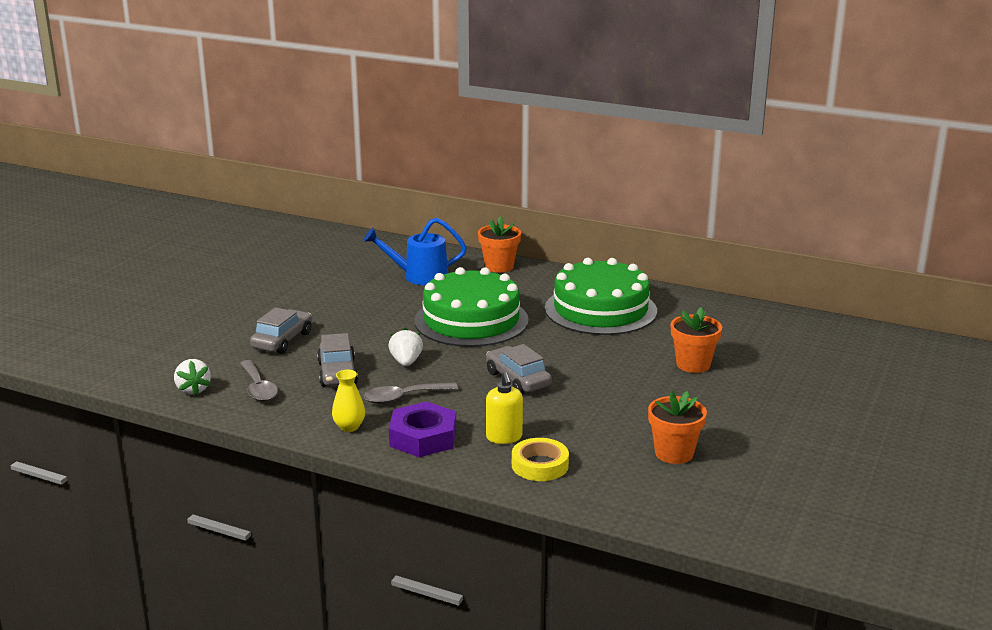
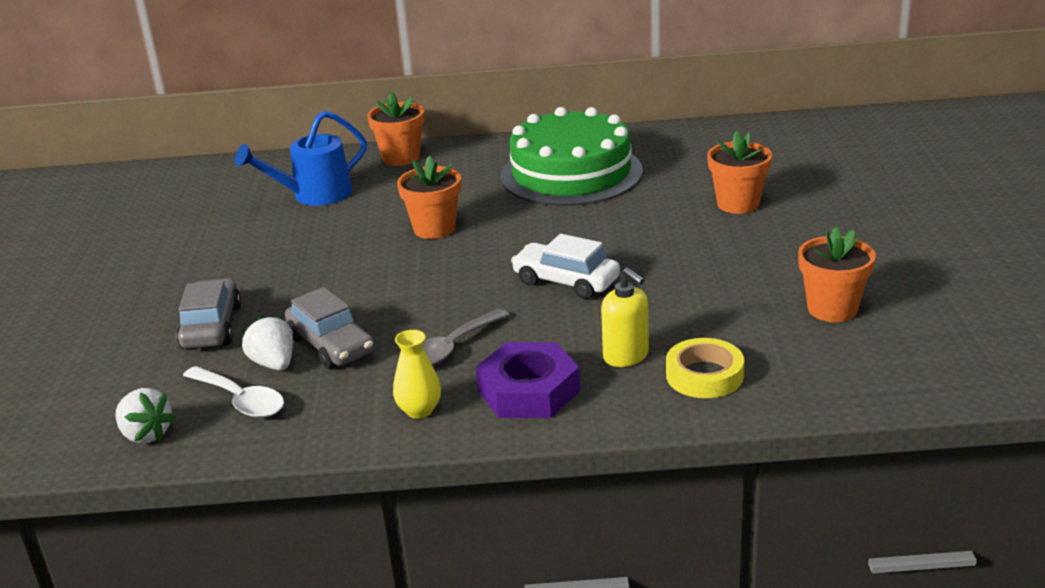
camera: 25 degrees left, 5 degrees up
grey spoon [240,360,278,401] -> white spoon [183,366,284,418]
white strawberry [388,328,423,366] -> white strawberry moved to [241,315,293,370]
green cake [414,267,529,347] -> orange flower pot [397,156,461,239]
grey car [486,344,552,394] -> white car [511,234,620,299]

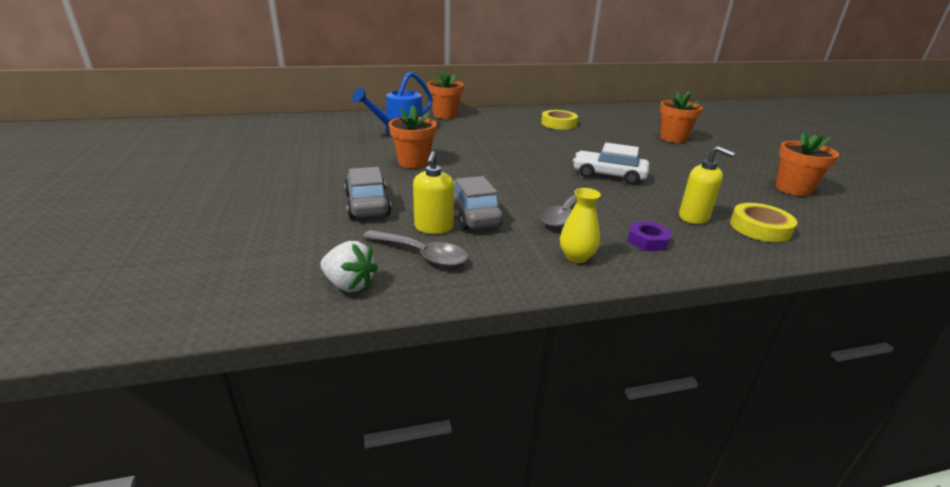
camera: 15 degrees left, 0 degrees up
white spoon [183,366,284,418] -> grey spoon [363,230,468,267]
white strawberry [241,315,293,370] -> yellow soap dispenser [413,151,454,234]
grey car [285,287,374,369] -> grey car turned 150 degrees counterclockwise [453,176,503,230]
orange flower pot [397,156,461,239] -> orange flower pot moved to [389,106,437,168]
purple nut [476,342,580,418] -> purple nut [627,222,671,251], size x0.54
green cake [501,107,643,206] -> yellow tape [541,110,578,130]

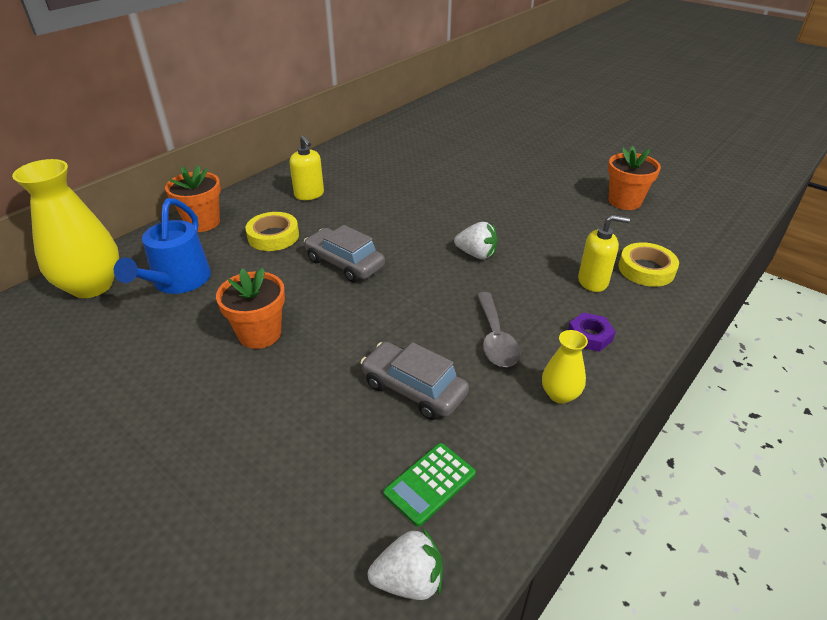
camera: 35 degrees left, 10 degrees up
grey car [344,167,391,219] -> grey car moved to [304,225,385,283]
grey spoon [363,230,468,267] -> green calculator [383,443,476,527]
yellow soap dispenser [413,151,454,234] -> yellow soap dispenser moved to [289,135,324,200]
yellow tape [541,110,578,130] -> yellow tape moved to [245,212,299,251]
white car [573,143,649,185] -> white strawberry [454,222,498,259]
orange flower pot [660,91,703,143] -> none
none -> yellow vase [12,159,119,298]

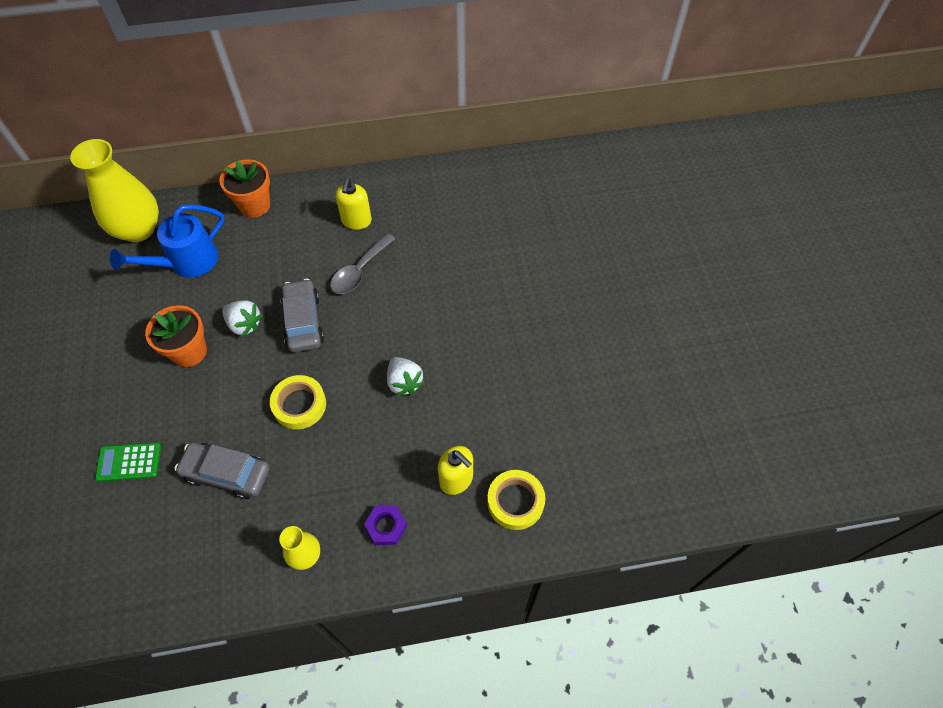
camera: 40 degrees right, 20 degrees up
yellow tape [245,212,299,251] -> yellow tape moved to [270,375,326,430]
grey car [360,342,469,420] -> grey car turned 60 degrees counterclockwise [175,443,270,499]
white strawberry [368,528,443,600] -> white strawberry moved to [222,300,263,337]
green calculator [383,443,476,527] -> green calculator moved to [95,442,161,482]
grey spoon [477,292,521,367] -> grey spoon moved to [330,233,395,294]
orange flower pot [608,146,661,210] -> none

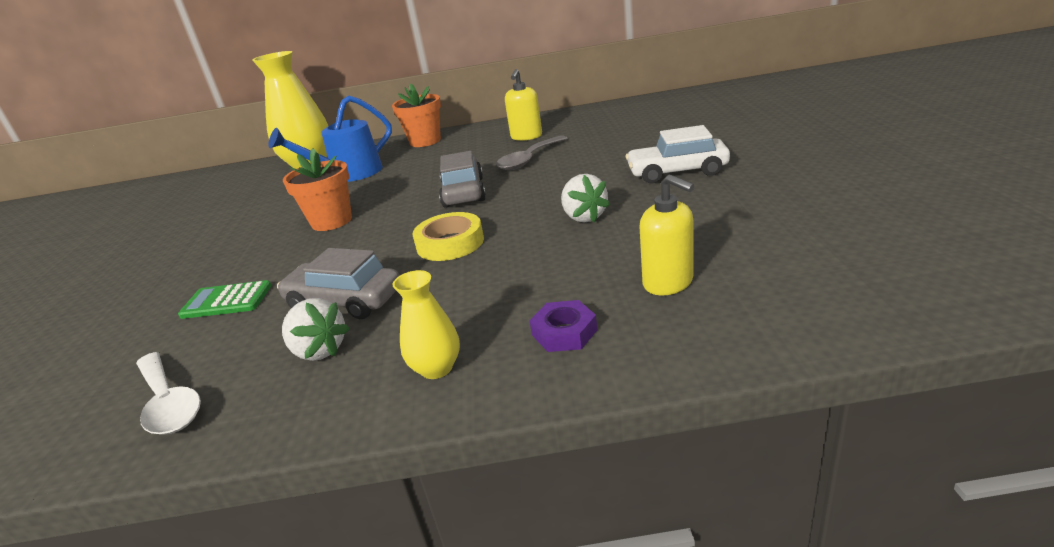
camera: 10 degrees right, 30 degrees down
white strawberry [222,300,263,337] -> white strawberry moved to [282,298,350,361]
yellow tape [487,470,545,530] -> none
none -> white spoon [136,352,201,435]
none -> white car [626,125,730,183]

